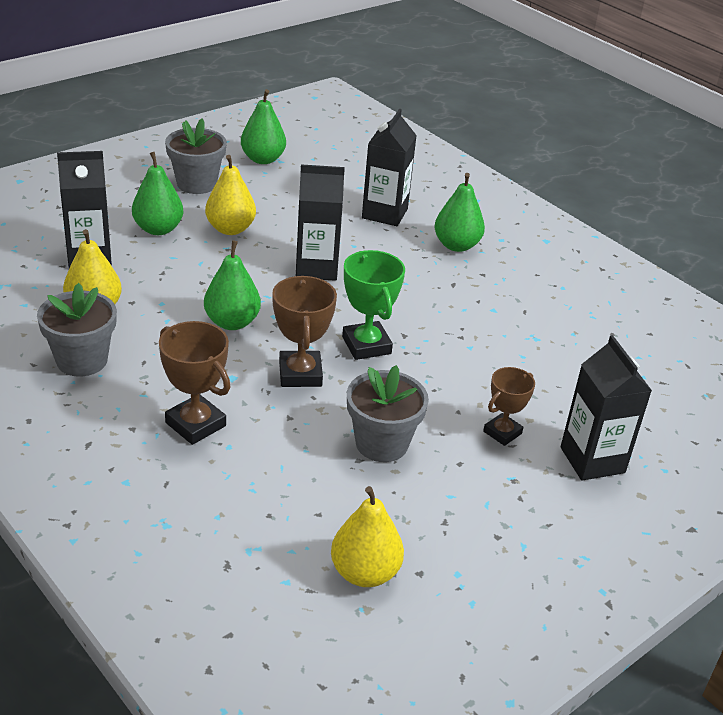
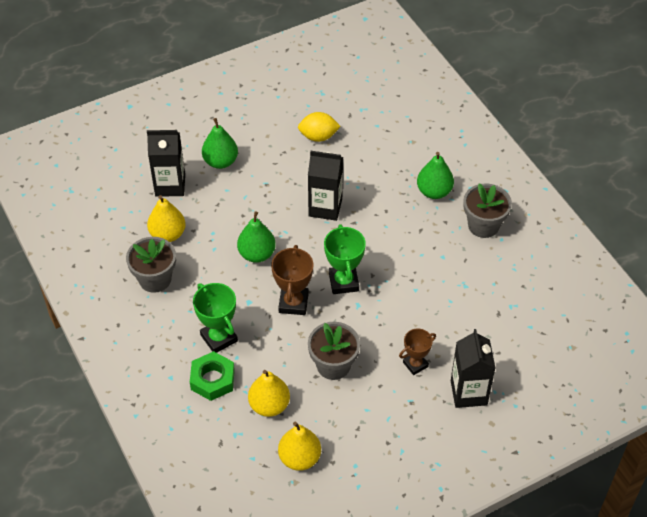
camera: 15 degrees right, 15 degrees up
brown trophy [159,321,230,445] -> green trophy [193,283,238,353]
grey flower pot [165,119,227,194] -> grey flower pot moved to [463,183,512,238]
yellow pear [205,155,256,235] -> yellow pear moved to [248,370,290,417]
green pear [241,89,286,164] -> none
black carton [362,109,417,226] -> none
none -> green nut [190,351,235,401]
none -> yellow lemon [298,112,341,142]

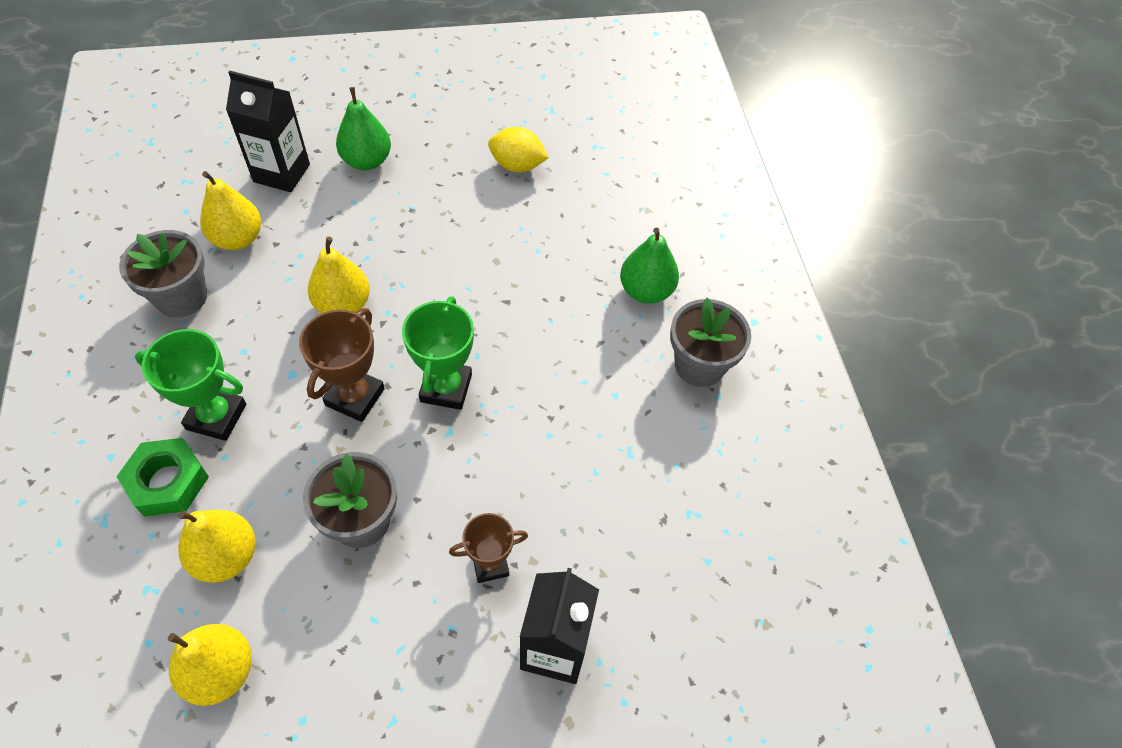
camera: 15 degrees right, 5 degrees up
green trophy [193,283,238,353] -> green trophy turned 60 degrees counterclockwise [135,329,246,441]
green pear [237,211,276,263] -> yellow pear [308,237,370,313]
black carton [308,151,343,221] -> none

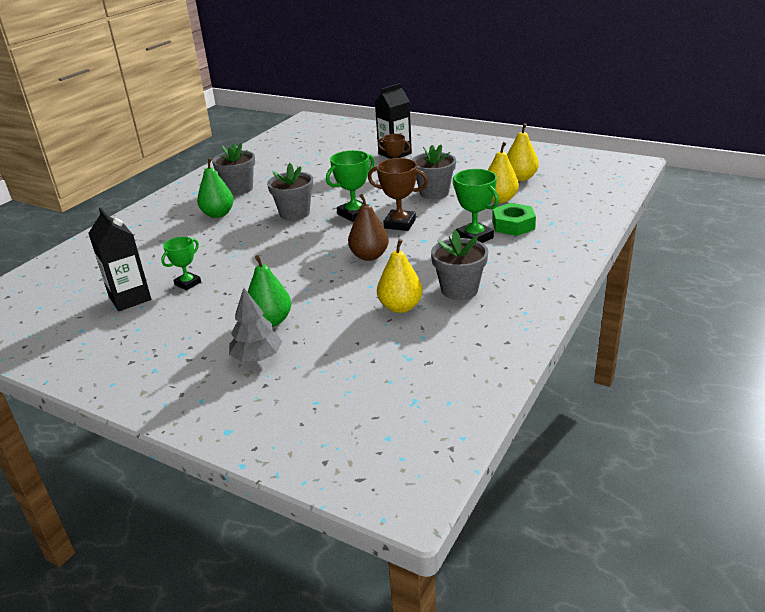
camera: 135 degrees left, 25 degrees down
black carton [226,71,310,192] -> black carton moved to [88,208,151,311]
brown trophy [299,308,385,422] -> brown trophy turned 45 degrees clockwise [368,158,428,231]
yellow pear [308,237,370,313] -> brown pear [348,194,389,261]
yellow lemon [488,127,549,172] -> green trophy [161,237,201,290]
none -> grey tree [229,288,283,362]
none -> grey flower pot [267,163,313,221]

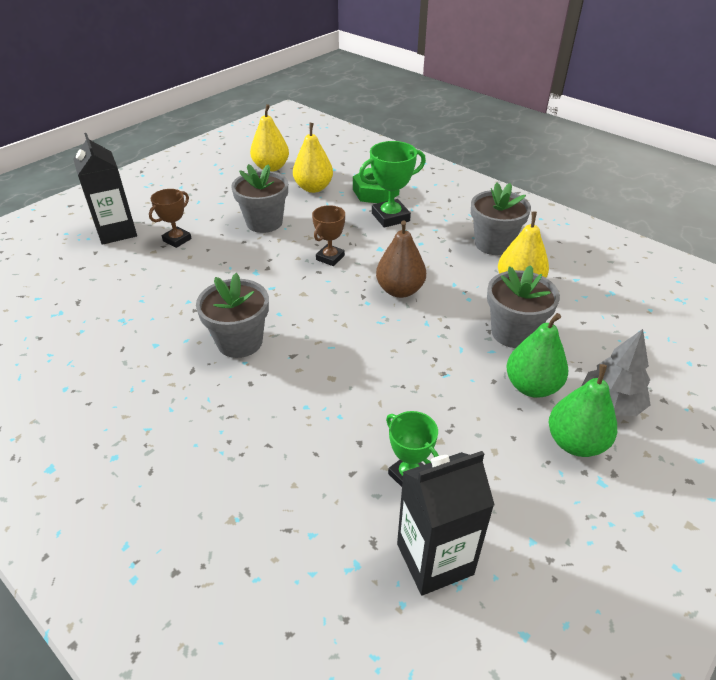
camera: 80 degrees left, 10 degrees up
green pear [197,158,234,218] -> green pear moved to [549,364,617,457]
grey flower pot [212,143,255,195] -> grey flower pot moved to [487,265,560,348]
green trophy [326,150,375,222] -> none
brown trophy [368,158,428,231] -> brown trophy [312,205,345,266], size x0.66

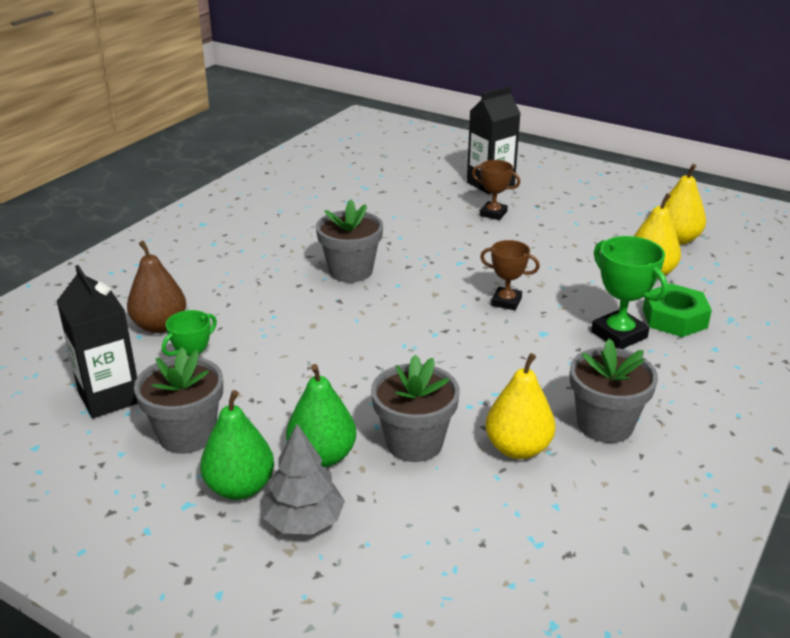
camera: 80 degrees right, 10 degrees down
grey flower pot [231,164,288,233] -> grey flower pot moved to [134,348,223,454]
brown pear [376,220,426,298] -> brown pear moved to [127,241,186,333]

